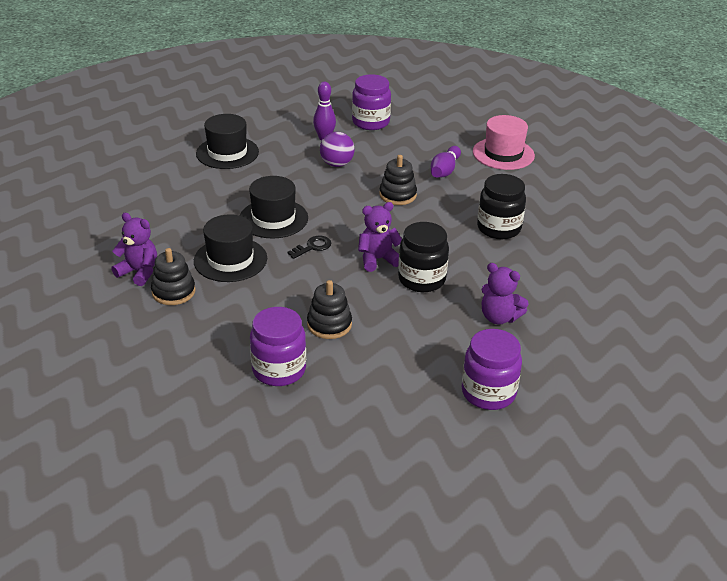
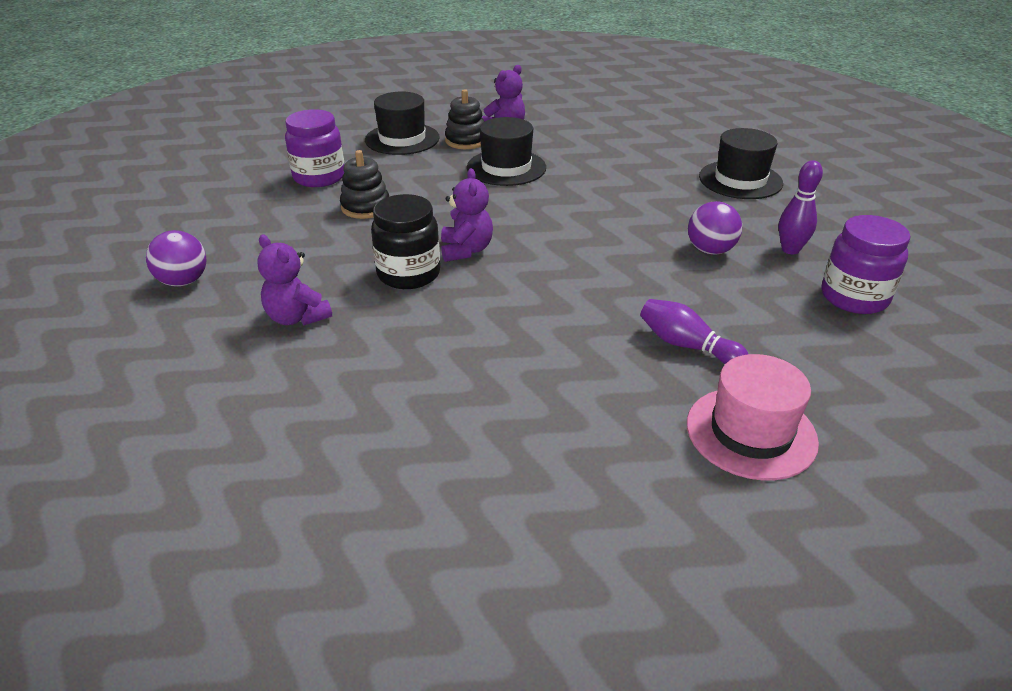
camera: 105 degrees right, 0 degrees up
black hat [240,176,308,239] -> black hat moved to [365,91,440,155]
black key [287,236,331,259] -> none
black stacking toy [379,155,417,205] -> none
purple jar [462,329,522,410] -> purple ball [146,230,207,287]
black jar [477,174,526,239] -> none
purple teddy bear [481,263,529,325] -> purple teddy bear turned 90 degrees counterclockwise [257,235,332,326]

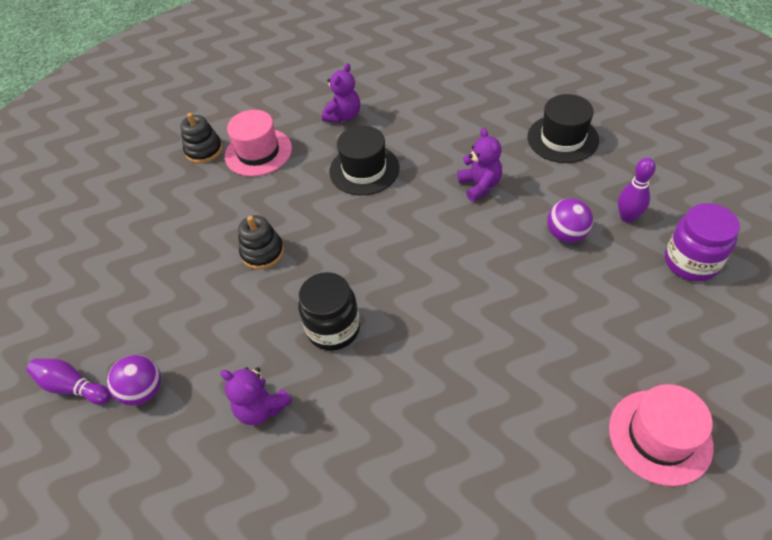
camera: 10 degrees left, 15 degrees up
purple jar [285,109,344,187] -> none
black hat [365,91,440,155] -> pink hat [225,110,292,177]
purple teddy bear [441,168,493,262] -> purple teddy bear moved to [457,128,502,202]
black stacking toy [445,89,484,149] -> black stacking toy moved to [180,113,223,164]
purple bowling pin [640,299,749,364] -> purple bowling pin moved to [26,359,111,405]

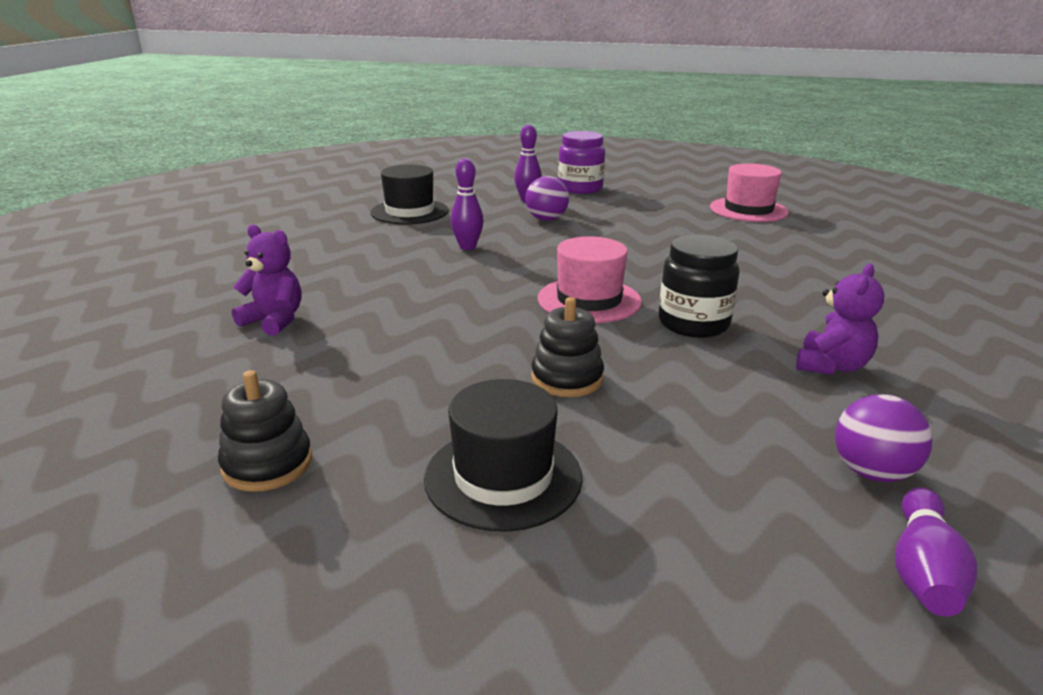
camera: 95 degrees left, 25 degrees down
pink hat [225,110,292,177] -> pink hat moved to [538,236,642,323]
black hat [329,126,400,195] -> black hat moved to [424,379,583,532]
purple teddy bear [457,128,502,202] -> purple bowling pin [450,158,484,250]

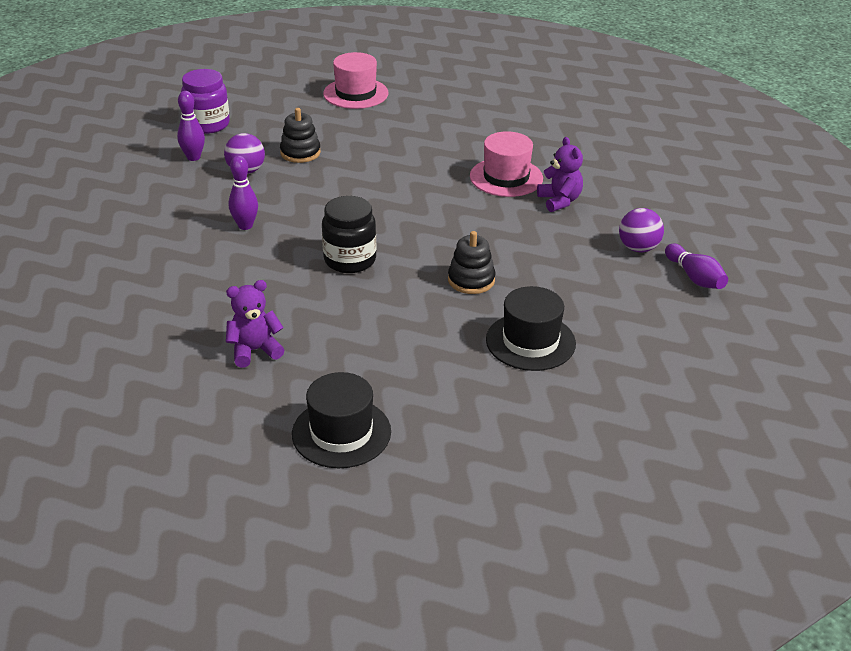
camera: 50 degrees left, 10 degrees up
black stacking toy [218,370,312,492] -> black stacking toy moved to [280,108,321,163]
black hat [370,165,449,224] -> black hat moved to [292,372,391,468]
pink hat [538,236,642,323] -> pink hat moved to [470,131,543,197]
black jar [659,234,739,338] -> black jar moved to [322,196,376,273]

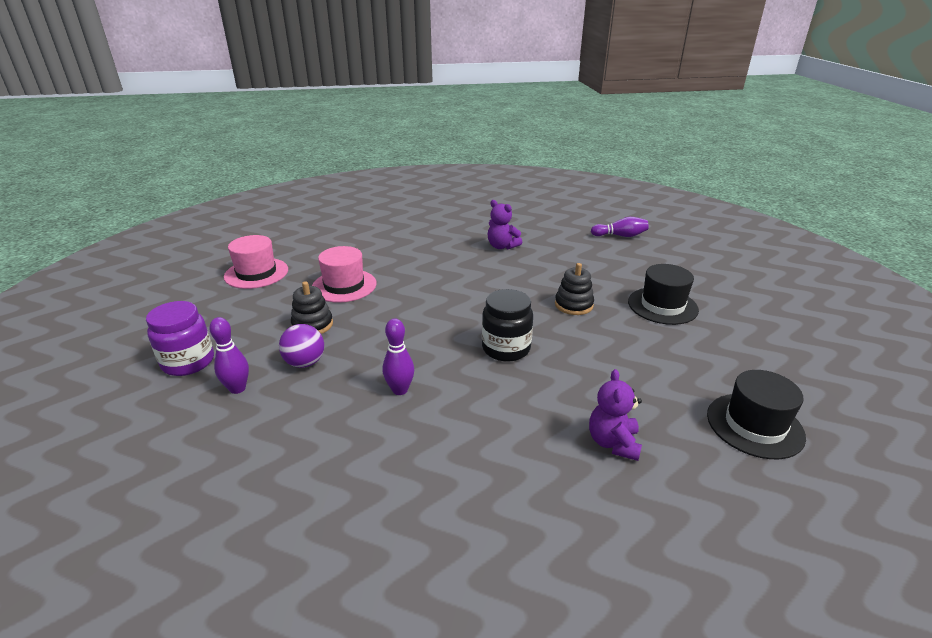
camera: 60 degrees left, 5 degrees down
pink hat [470,131,543,197] -> pink hat moved to [312,246,377,303]
purple teddy bear [537,137,583,212] -> purple teddy bear turned 150 degrees counterclockwise [488,200,522,249]
purple ball [619,208,664,252] -> none

